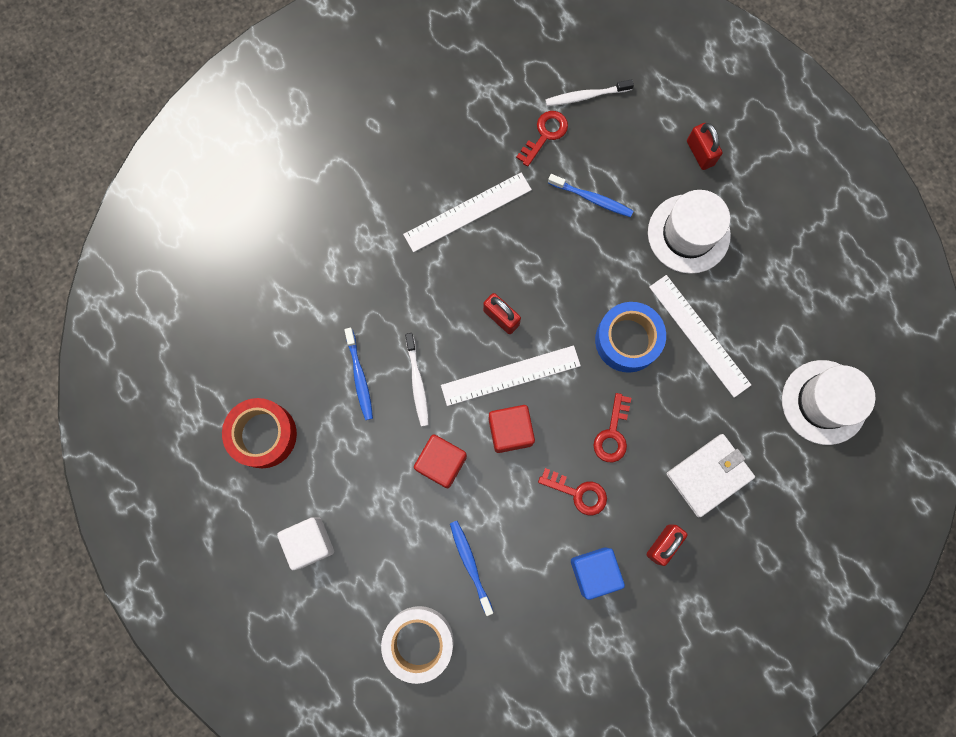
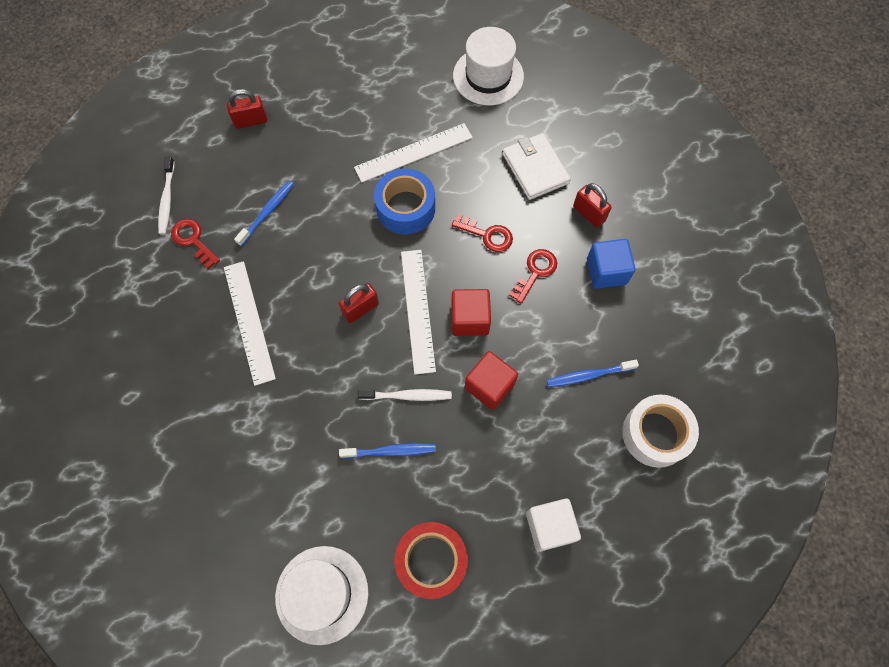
camera: 80 degrees left, 10 degrees down
white hat [648,190,731,274] -> white hat moved to [275,546,368,645]

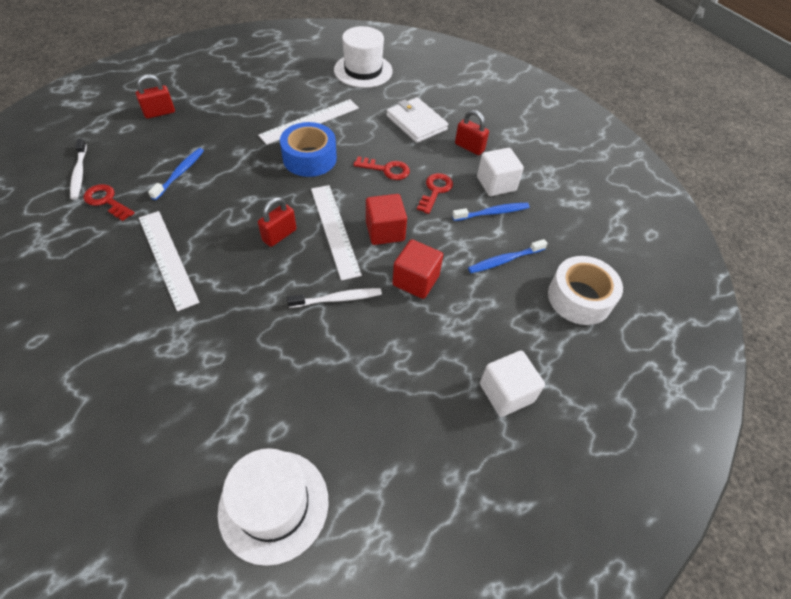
camera: 15 degrees left, 15 degrees down
blue toothbrush [339,443,436,459] -> blue toothbrush moved to [452,203,530,221]
red tape [394,522,468,599] -> none
blue cube [587,239,636,289] -> white cube [477,148,524,196]

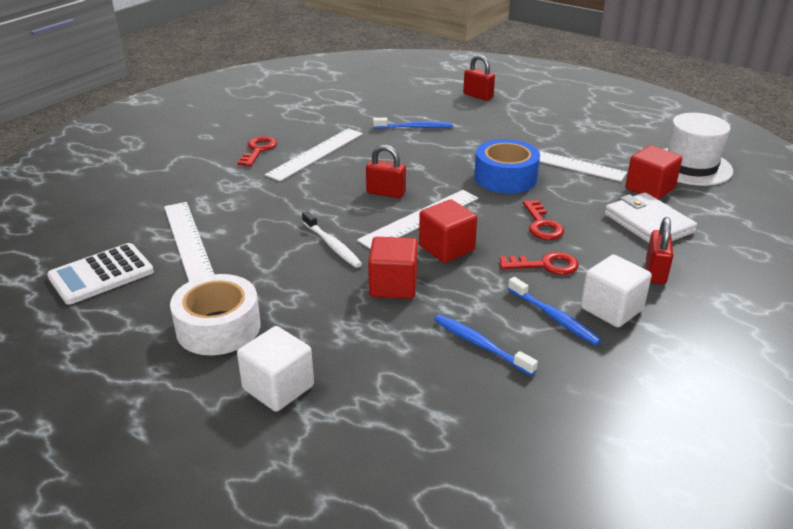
camera: 70 degrees right, 20 degrees down
white toothbrush [70,139,87,200] -> none
red key [84,184,135,221] -> red key moved to [237,136,277,167]
white hat [218,448,329,566] -> white calculator [47,243,154,305]
white wallet [386,97,448,143] -> white wallet turned 60 degrees counterclockwise [605,192,697,243]
white tape [548,256,623,325] -> white tape moved to [170,274,261,355]
none -> white ruler [164,202,214,281]
none -> red cube [625,145,682,200]

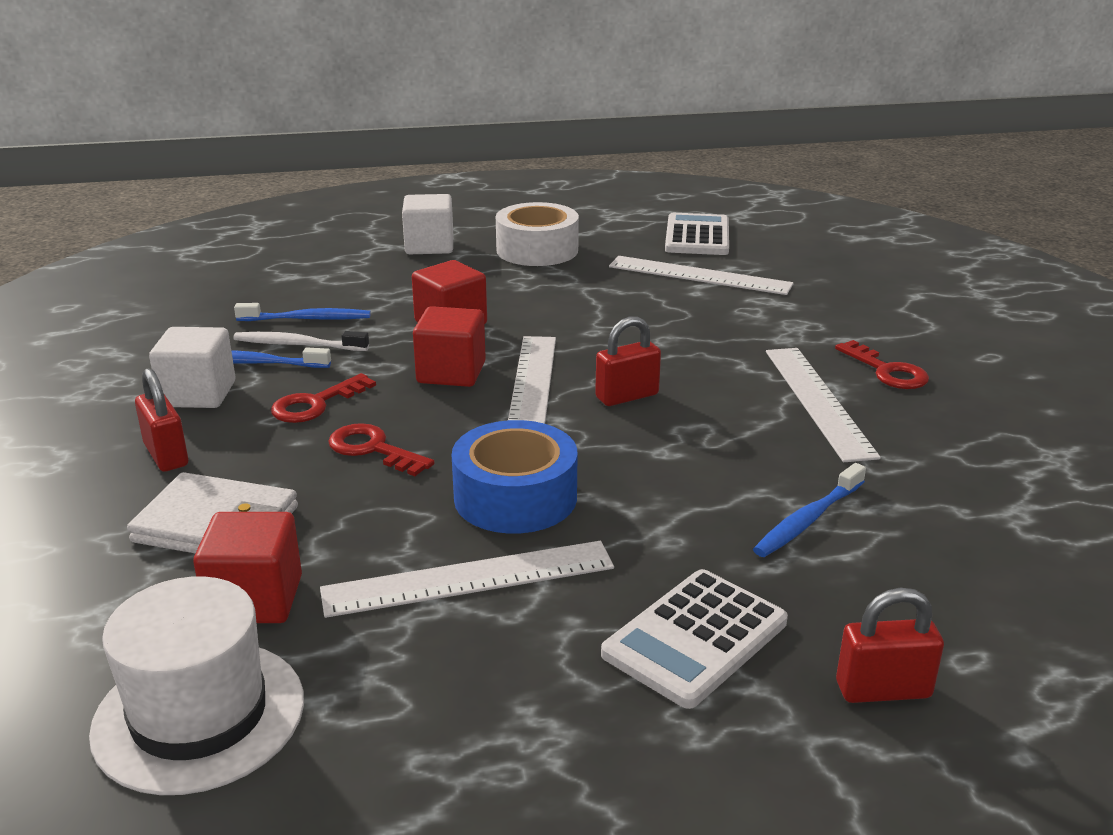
camera: 135 degrees right, 5 degrees down
white toothbrush [302,211,362,268] -> white toothbrush moved to [233,331,369,351]
none -> white calculator [601,569,788,709]

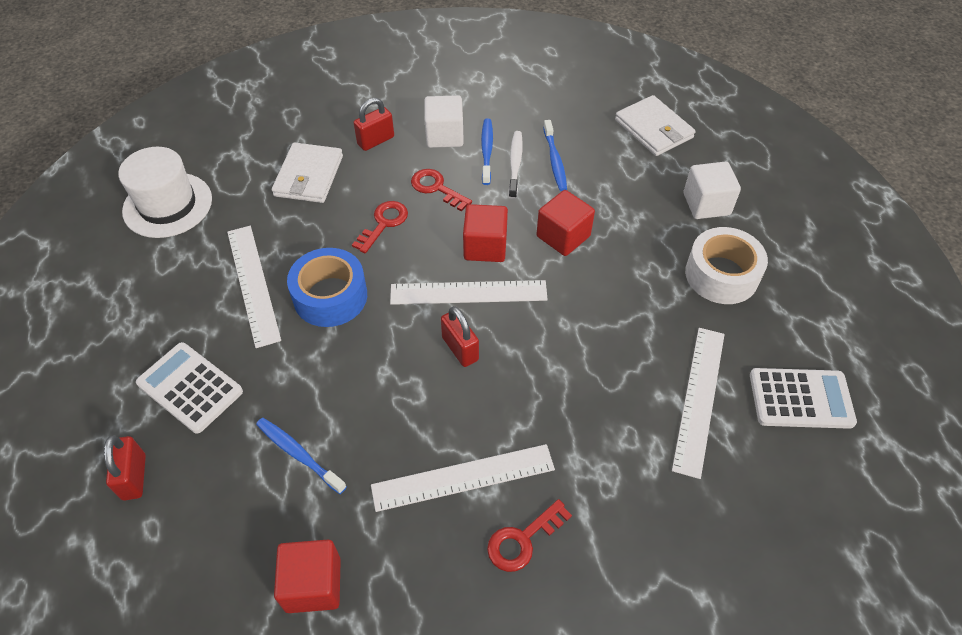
camera: 85 degrees right, 25 degrees up
red cube [193,512,302,623] -> red cube moved to [274,540,341,613]
none -> white wallet [615,95,696,156]

